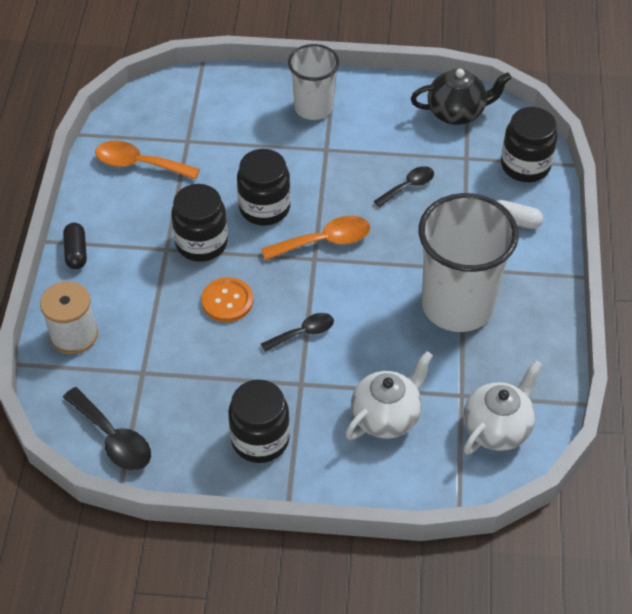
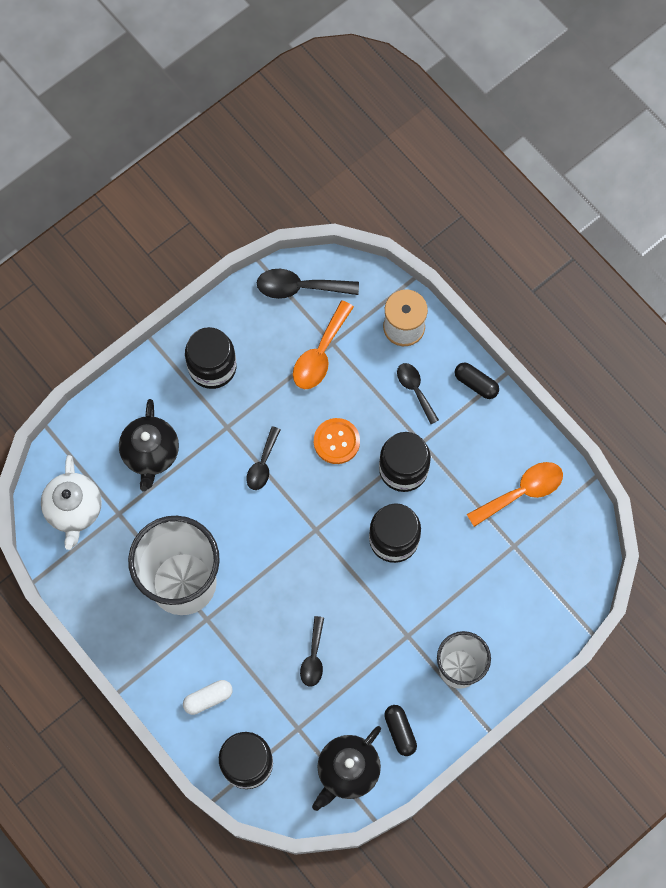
camera: 135 degrees right, 20 degrees up
orange spoon [261,216,370,261] -> orange spoon moved to [293,300,354,389]
white teapot [345,351,433,440] -> black teapot [119,399,179,492]
none -> black capsule [384,705,417,756]
none -> black spoon [397,363,439,424]

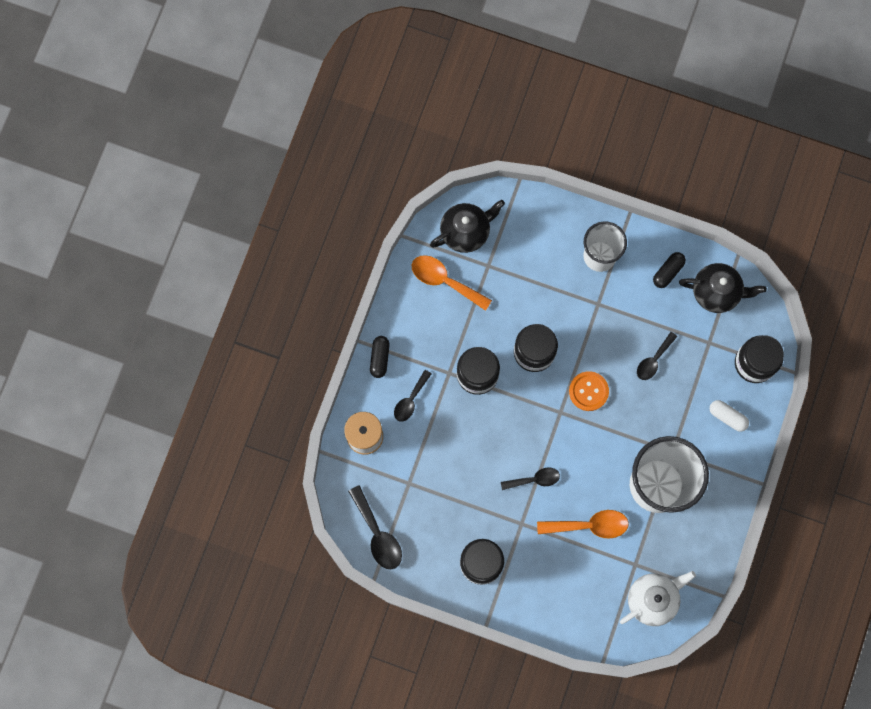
camera: 120 degrees left, 5 degrees up
black teapot [119,399,179,492] -> black teapot moved to [430,200,505,253]
orange spoon [293,300,354,389] -> orange spoon moved to [537,510,629,539]
black spoon [300,616,324,687] -> black spoon turned 150 degrees clockwise [637,332,677,380]
orange button [314,418,360,464] -> orange button moved to [569,371,609,411]

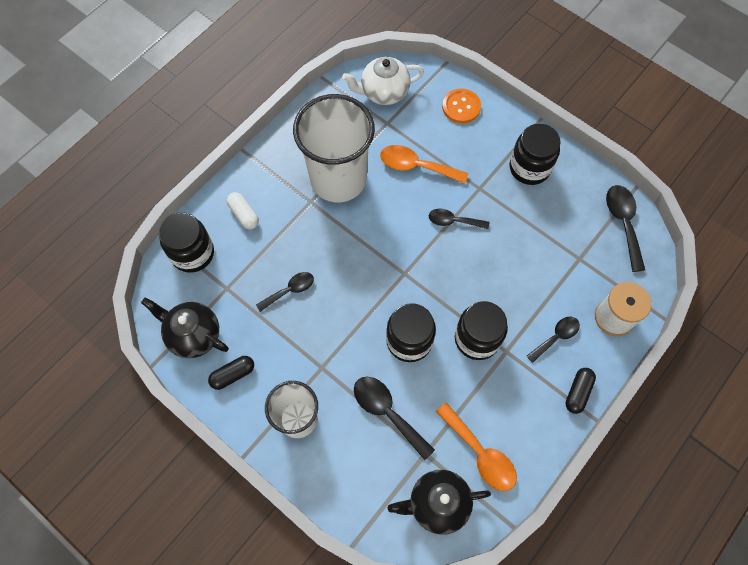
camera: 160 degrees left, 10 degrees down
orange button [569,371,609,411] -> orange button moved to [442,88,481,124]
none -> black spoon [354,377,435,460]

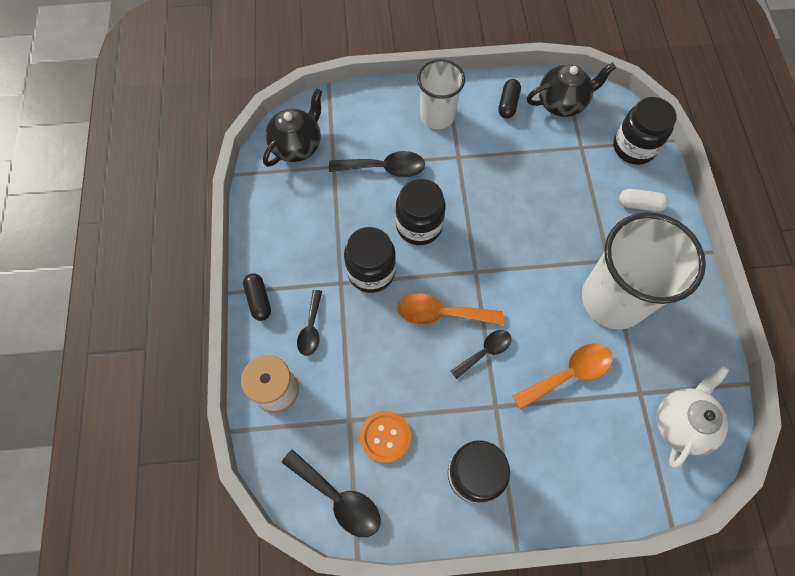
camera: 135 degrees right, 0 degrees up
black spoon [256,272,314,312] -> none
orange spoon [436,402,517,491] -> orange spoon moved to [397,293,504,325]
orange button [442,88,481,124] -> orange button moved to [360,411,411,463]

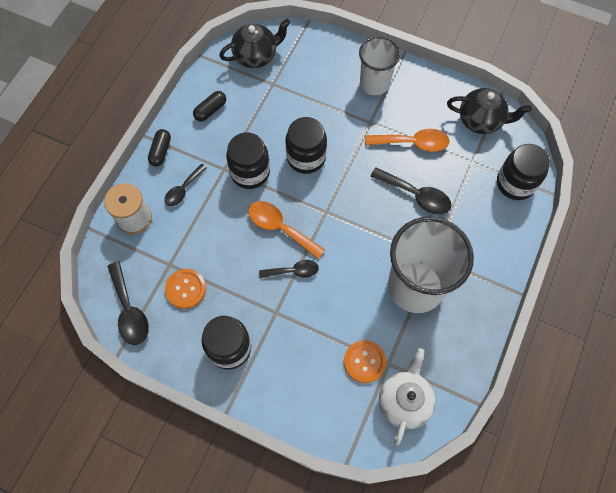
camera: 30 degrees right, 0 degrees up
black spoon [329,151,425,177] -> black spoon moved to [370,167,452,215]
black capsule [498,79,521,119] -> black capsule moved to [193,91,226,122]
orange spoon [512,343,613,410] -> orange spoon moved to [365,129,450,152]
white capsule [619,189,669,212] -> none
white teapot [656,366,729,469] -> white teapot turned 45 degrees counterclockwise [379,348,436,445]
none -> orange button [344,340,386,383]

